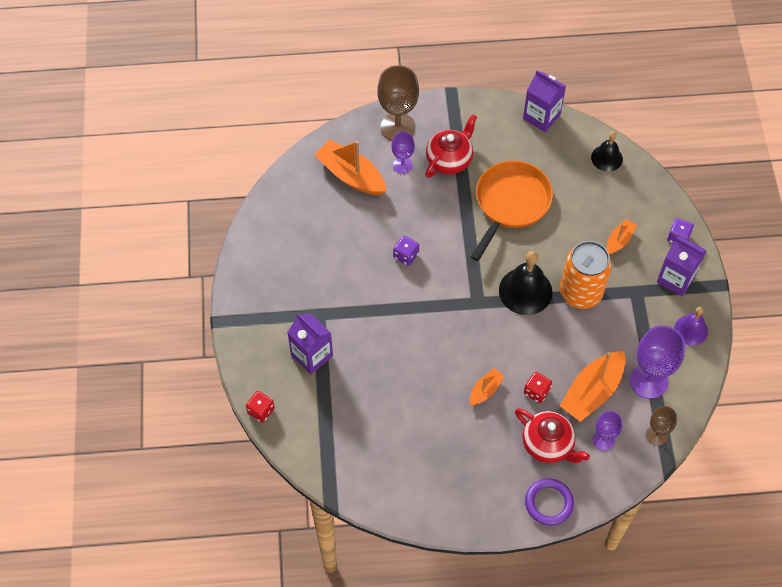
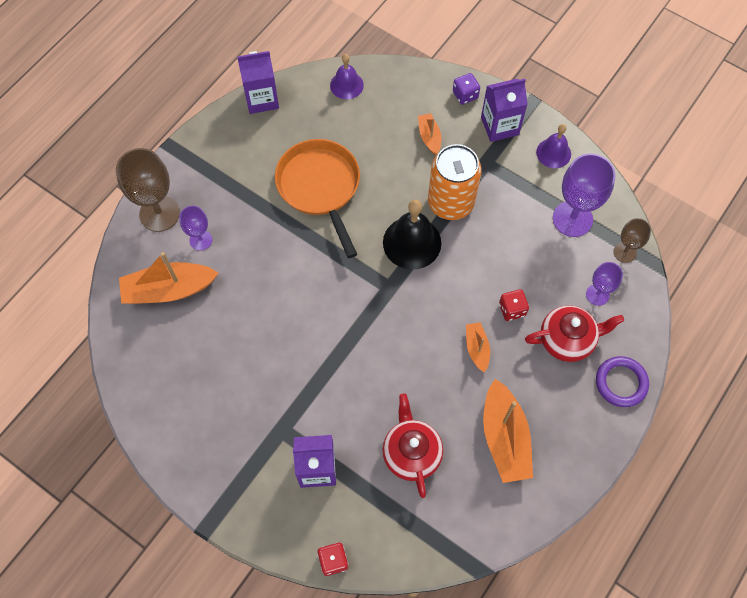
camera: 50 degrees left, 5 degrees up
purple dice [393,236,419,266] -> none
red teapot [425,114,477,178] -> red teapot moved to [382,394,443,498]
orange boat [560,351,626,422] -> orange boat moved to [483,379,533,483]
black bell [591,132,623,172] -> purple bell [330,54,364,99]

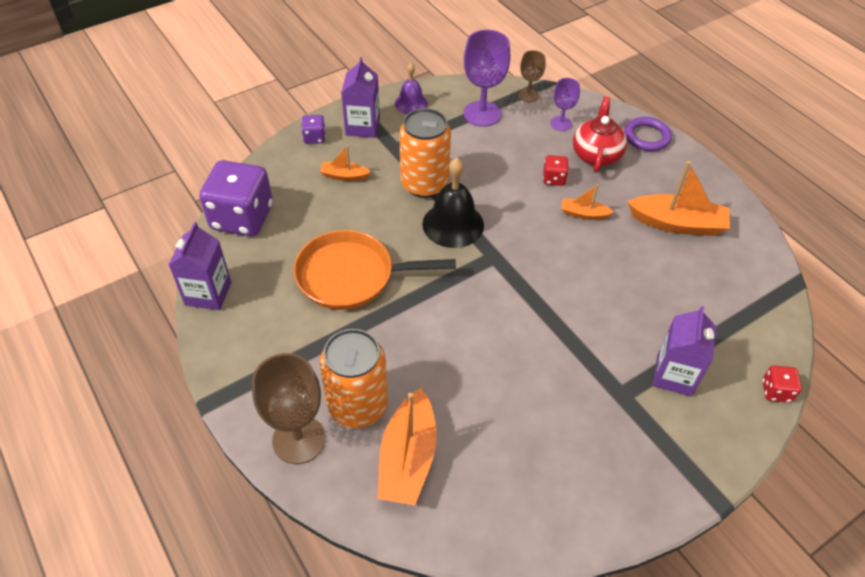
camera: 70 degrees left, 15 degrees down
purple goblet [179,206,212,251] -> orange can [320,329,388,428]
purple bell [330,54,364,99] -> purple dice [199,160,273,236]
red teapot [382,394,443,498] -> none

